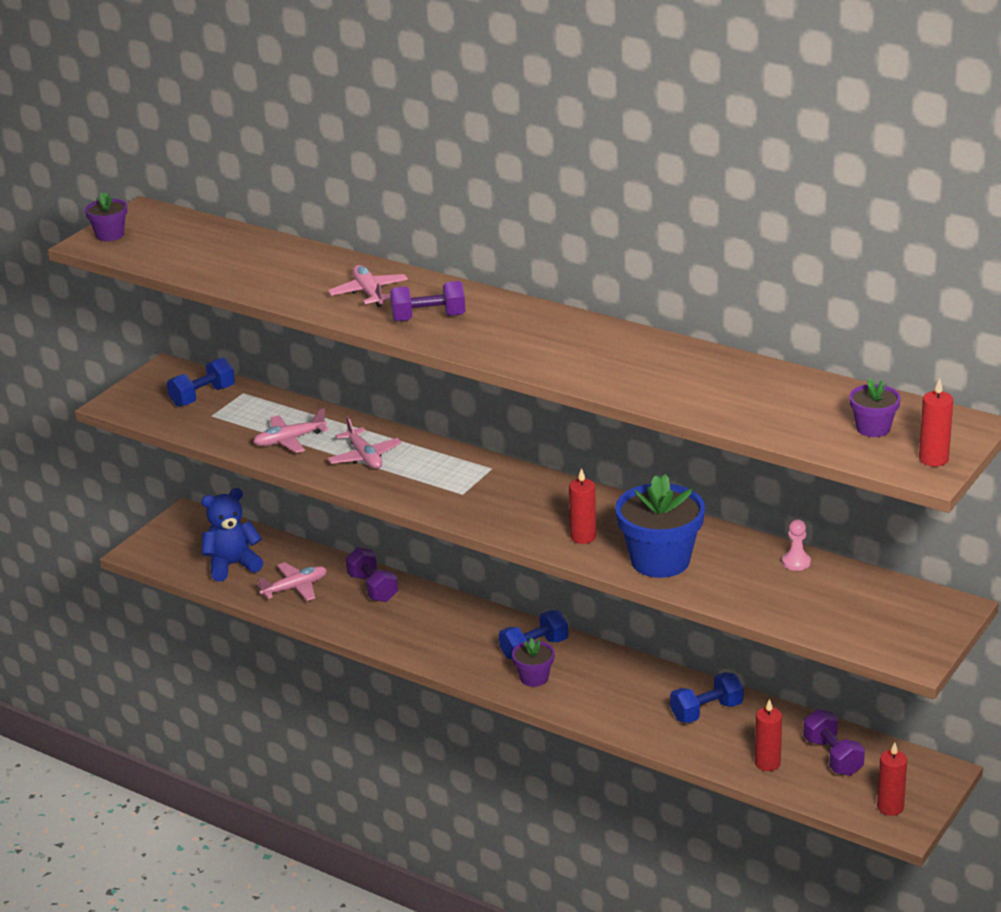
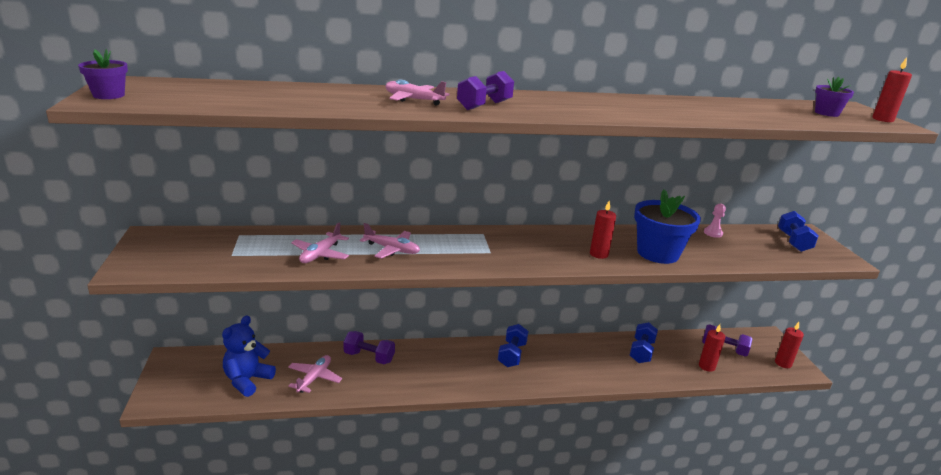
camera: 45 degrees left, 5 degrees down
blue dumbbell [167,357,235,407] -> blue dumbbell moved to [778,211,819,252]
purple flower pot [512,638,555,687] -> none

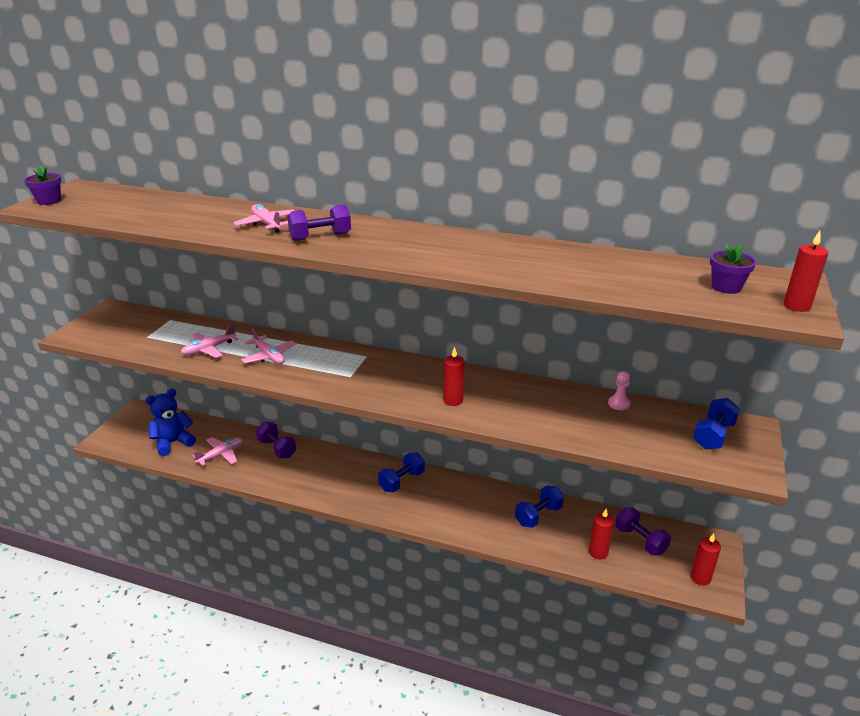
camera: 30 degrees right, 5 degrees up
blue flower pot [634,189,701,264] -> none

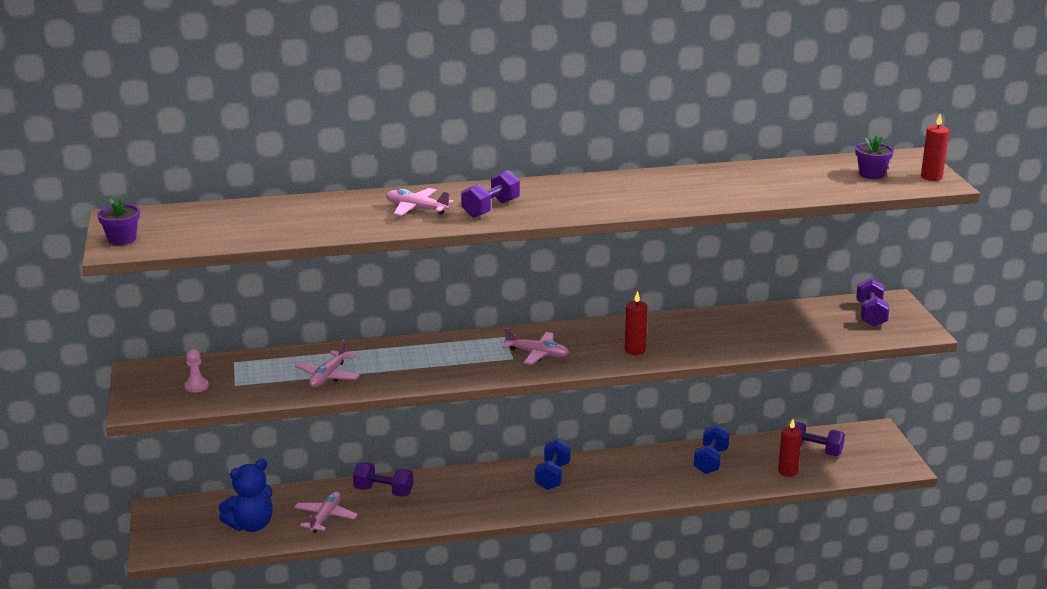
camera: 30 degrees left, 5 degrees down
blue teddy bear [145,389,196,456] -> blue teddy bear turned 150 degrees counterclockwise [219,459,273,532]
pink plane [241,328,296,364] -> pink plane moved to [502,328,569,365]
pink pawn [608,371,630,410] -> pink pawn moved to [184,349,209,393]
red candle [691,533,721,585] -> none
blue dumbbell [693,398,740,449] -> purple dumbbell [856,278,890,327]

